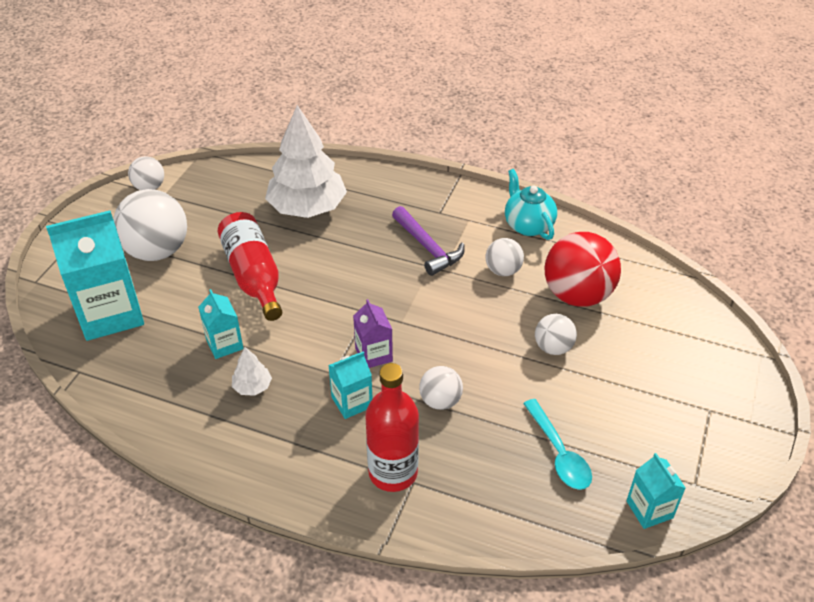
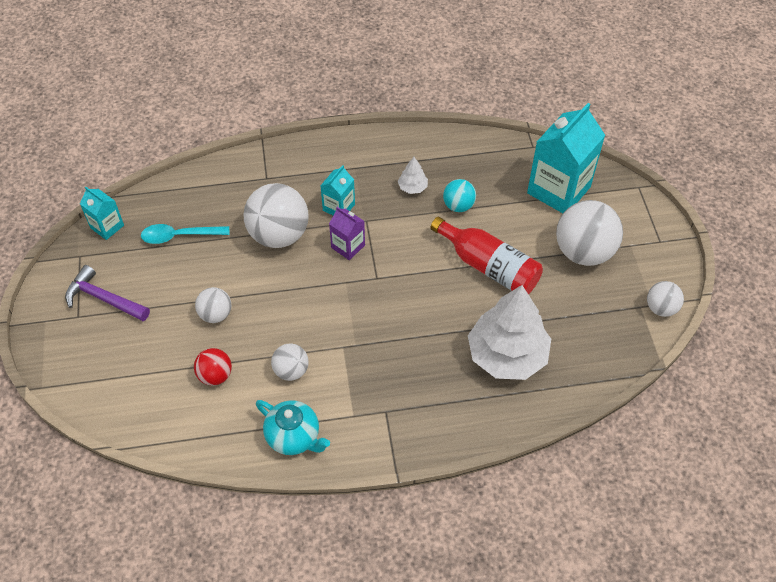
camera: 150 degrees right, 10 degrees up
turquoise carton [198,289,244,359] -> turquoise ball [443,179,476,212]
red bottle [365,363,419,492] -> none
purple hammer [392,206,464,276] -> purple hammer moved to [65,265,150,321]
white ball [419,366,463,410] -> white ball [244,183,309,248], size x1.89
turquoise spoon [523,399,592,490] -> turquoise spoon turned 45 degrees counterclockwise [141,224,229,244]
red ball [545,232,621,307] -> red ball [194,348,232,386], size x0.53

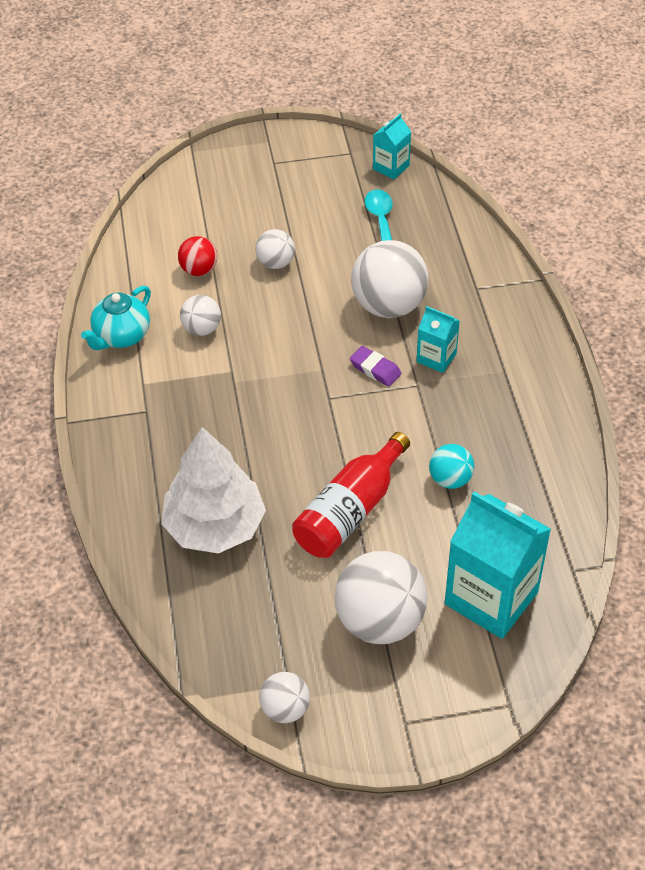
camera: 90 degrees right, 5 degrees down
purple hammer [65,265,150,321] -> none
purple carton [329,207,365,260] -> purple eraser [350,346,401,386]
white tree [398,157,428,194] -> none

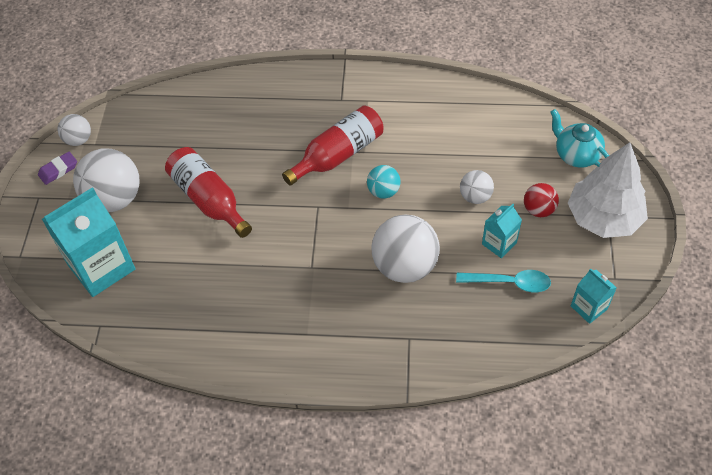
camera: 105 degrees right, 5 degrees up
turquoise teapot [81,286,151,350] -> turquoise teapot moved to [550,109,609,168]
white tree [161,427,266,553] -> white tree moved to [568,142,648,238]
red ball [178,236,217,276] -> red ball moved to [524,183,559,217]
white ball [180,295,221,336] -> none
purple eraser [350,346,401,386] -> purple eraser moved to [38,152,77,185]
turquoise carton [416,306,460,373] -> turquoise carton moved to [482,204,522,258]
turquoise ball [429,444,474,489] -> turquoise ball moved to [367,165,400,199]
none -> red bottle [282,105,383,186]

